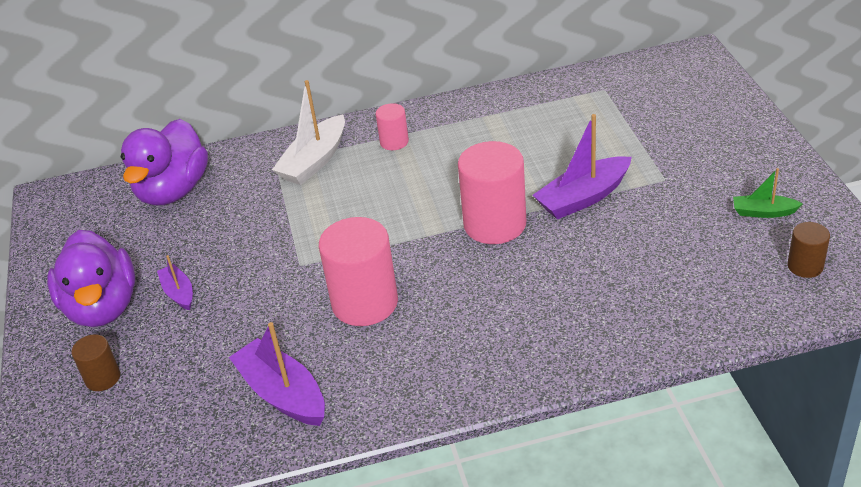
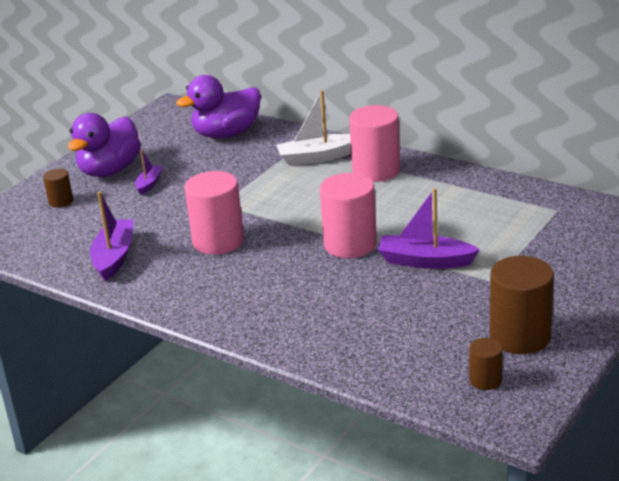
camera: 45 degrees right, 10 degrees down
pink cylinder [376,103,409,150] -> pink cylinder [349,105,400,182], size x1.96
green boat [733,168,803,218] -> brown cylinder [490,256,554,354]

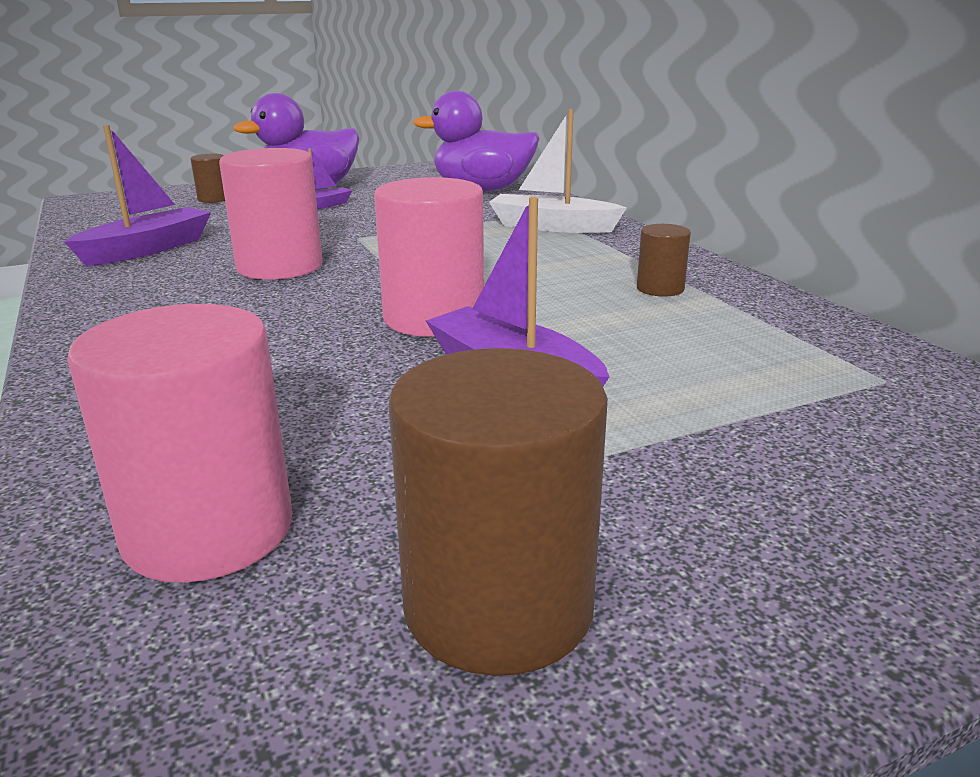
camera: 30 degrees right, 5 degrees down
pink cylinder [349,105,400,182] -> pink cylinder moved to [67,304,292,583]
brown cylinder [469,338,503,390] -> brown cylinder moved to [637,224,691,297]

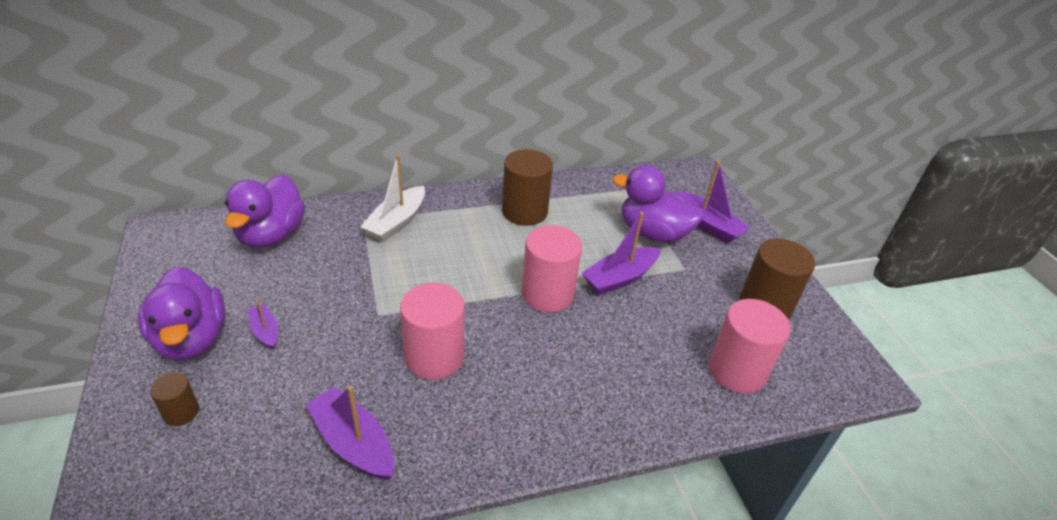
camera: 85 degrees left, 15 degrees up
brown cylinder [637,224,691,297] -> brown cylinder [502,149,553,226], size x1.96
none -> purple duck [613,165,704,243]
none -> purple boat [675,161,750,243]

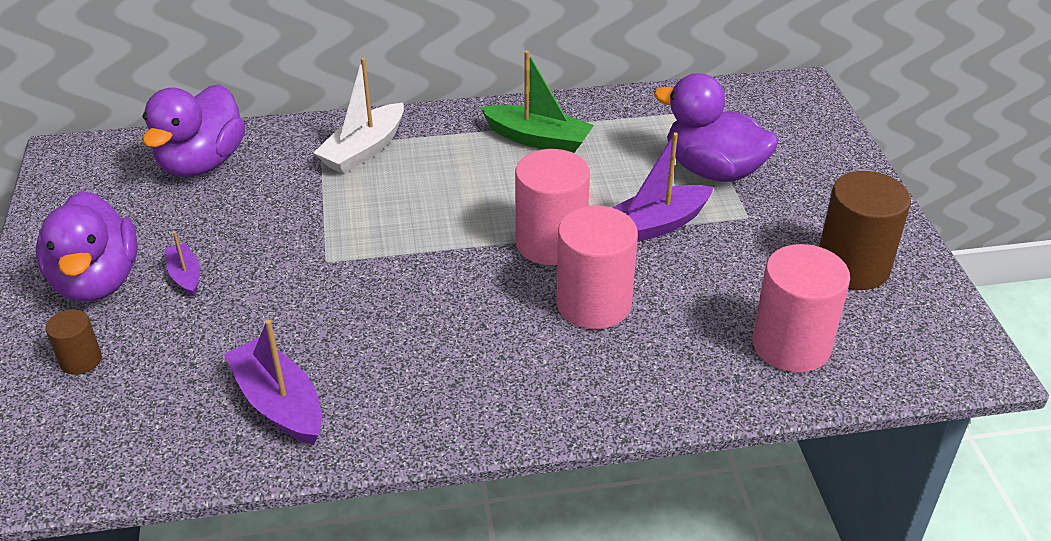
camera: 10 degrees right, 0 degrees up
pink cylinder [400,283,464,380] -> pink cylinder moved to [556,206,638,329]
brown cylinder [502,149,553,226] -> green boat [480,51,594,153]
purple boat [675,161,750,243] -> none

